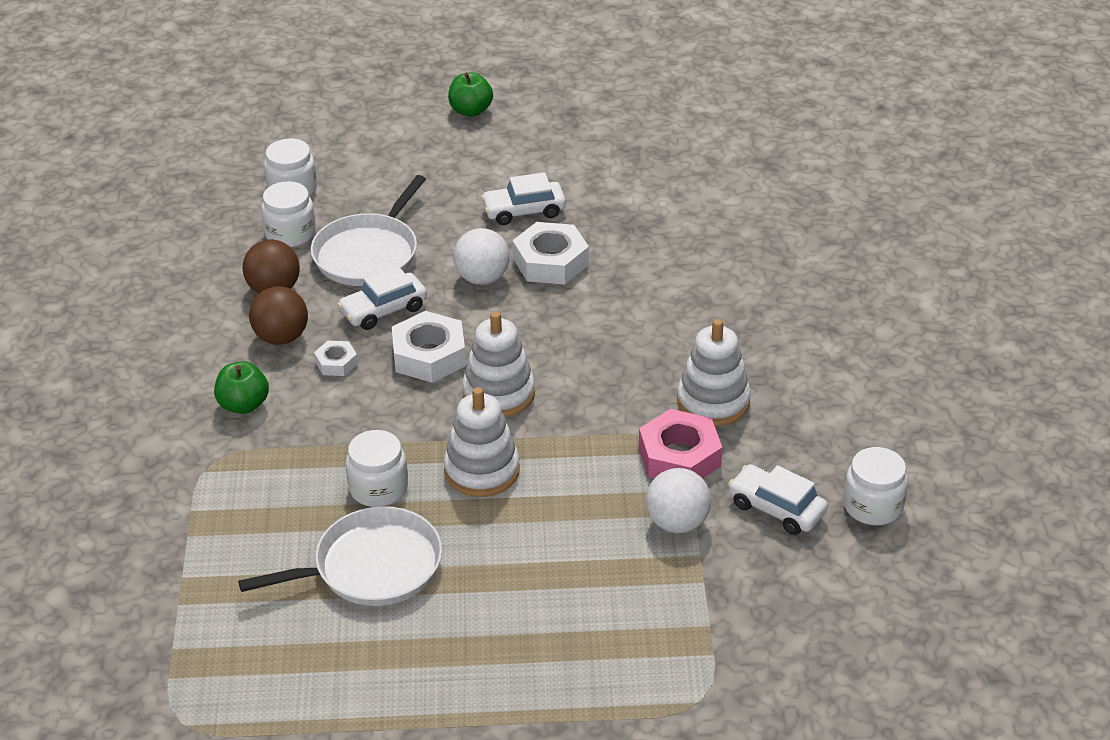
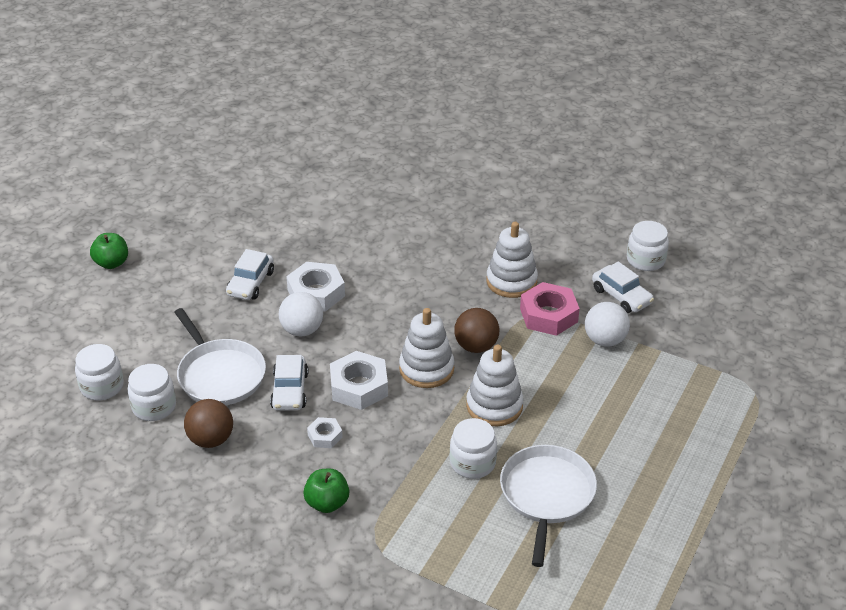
camera: 60 degrees left, 0 degrees up
brown ball [249,286,308,345] -> brown ball moved to [454,308,499,353]
white car [728,464,828,535] -> white car turned 105 degrees counterclockwise [592,262,654,313]

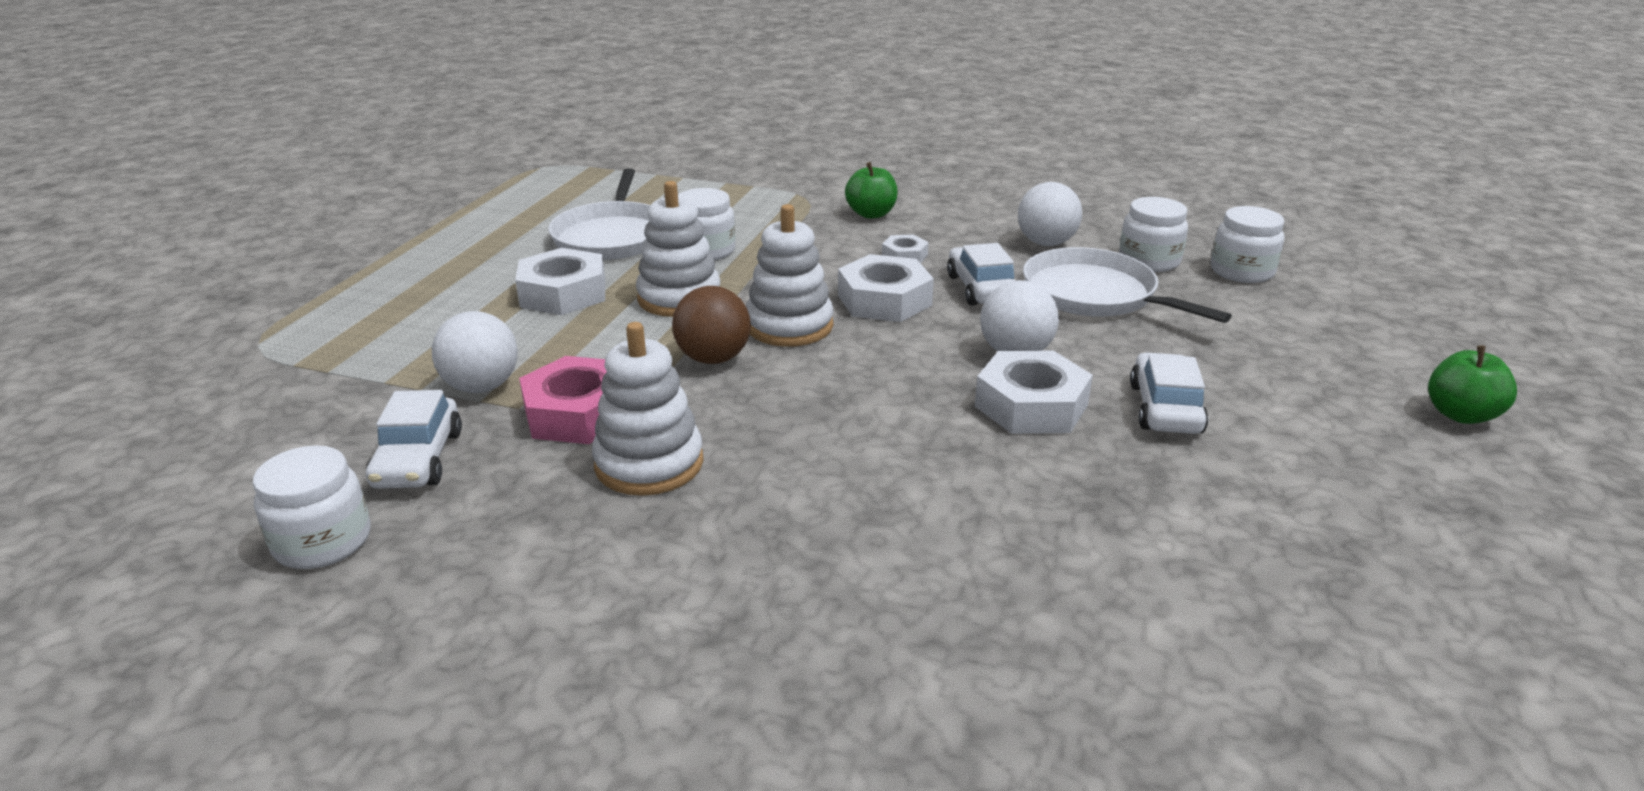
camera: 170 degrees right, 10 degrees down
brown ball [184,399,233,448] -> white ball [1018,182,1082,246]
white car [592,262,654,313] -> white car turned 135 degrees counterclockwise [366,390,462,489]
none -> white nut [515,248,605,315]

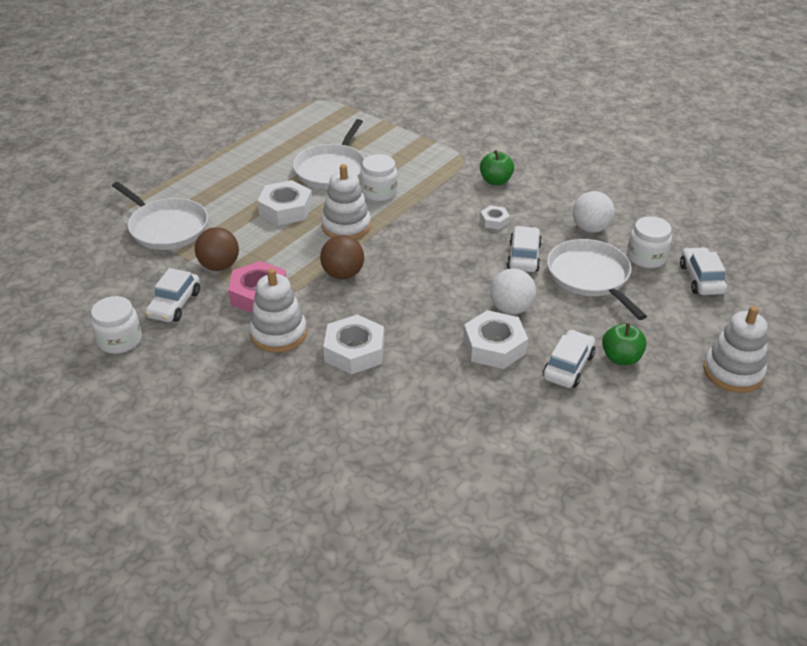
camera: 20 degrees right, 10 degrees up
white ball [432,311,518,393] -> brown ball [195,227,239,271]
white stacking toy [746,204,833,347] -> white stacking toy moved to [703,306,767,393]
white nut [838,254,934,322] -> white nut moved to [323,314,384,374]
white jar [1211,206,1284,283] -> white car [680,247,727,295]
green apple [1428,346,1517,424] -> green apple moved to [602,323,647,365]
none -> white pan [112,182,208,250]

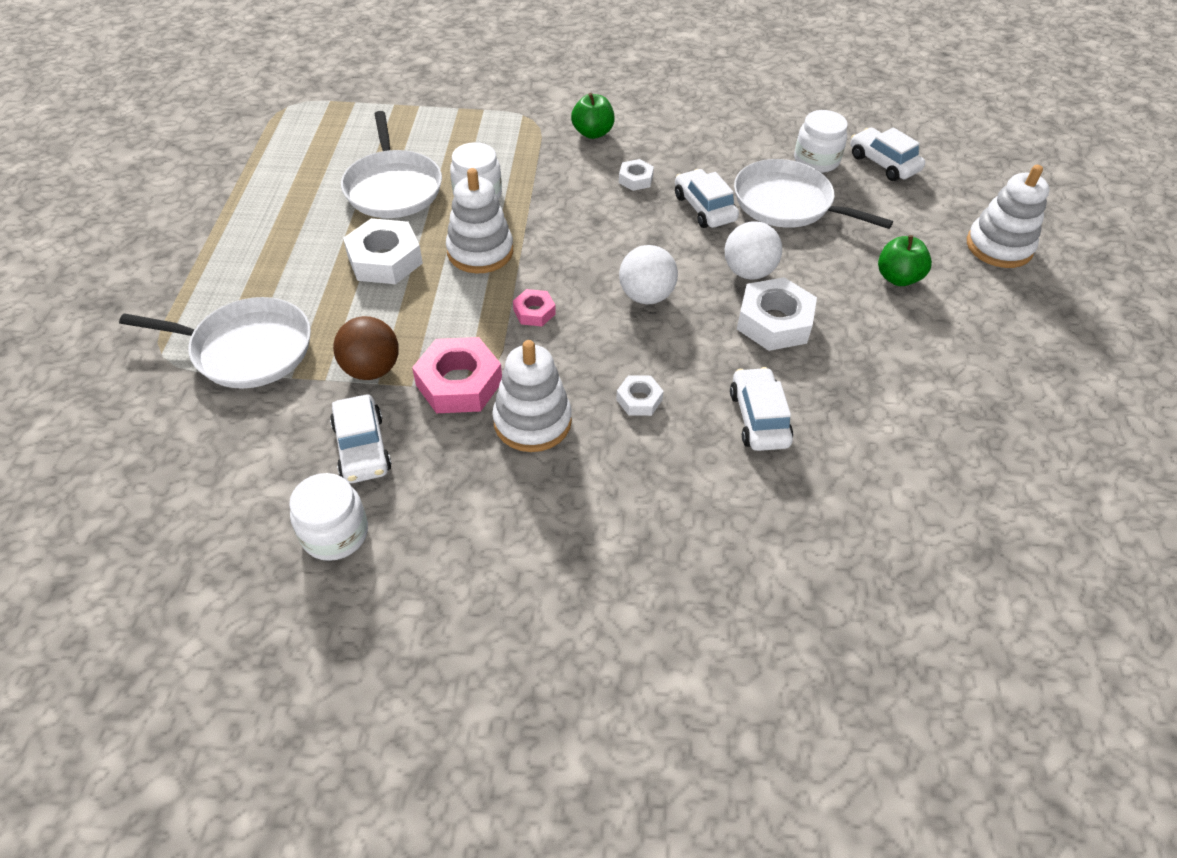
camera: 35 degrees left, 10 degrees up
brown ball [320,235,364,279] -> pink nut [513,289,556,326]
white nut [323,314,384,374] -> white nut [616,375,664,416], size x0.53
white car [543,330,595,388] -> white car moved to [730,367,793,451]
white ball [573,191,615,233] -> white ball moved to [619,245,678,304]

